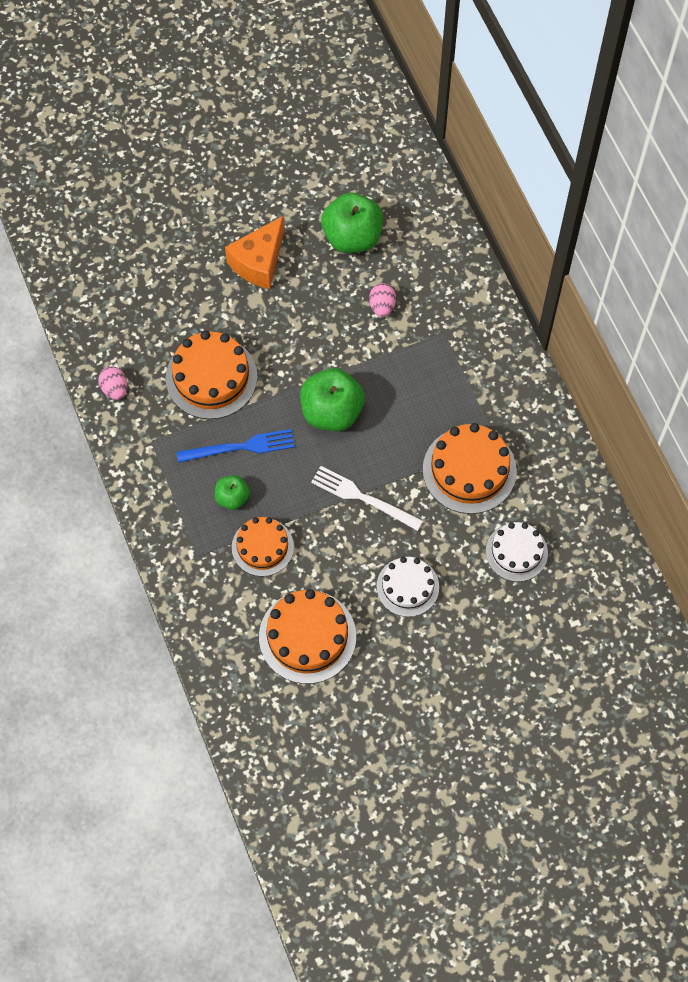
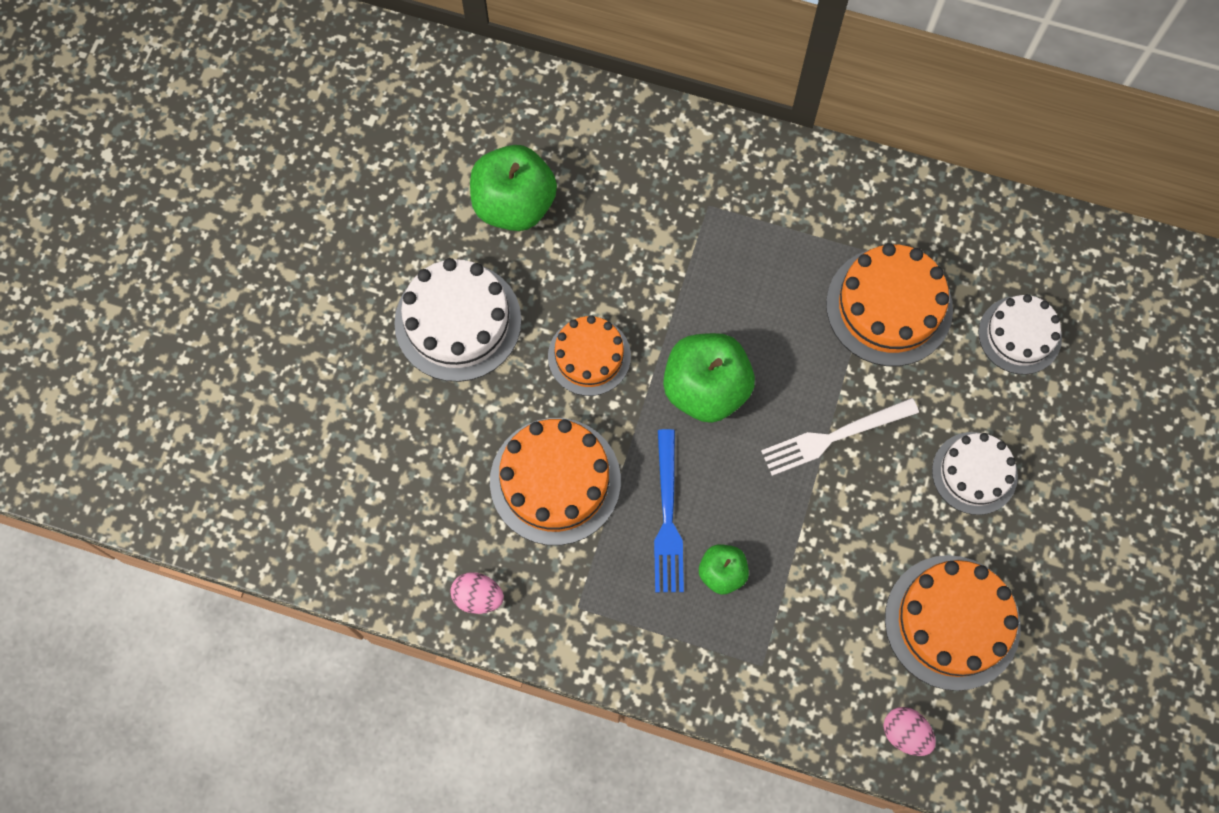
camera: 50 degrees left, 5 degrees up
blue fork [177,429,295,462] -> blue fork turned 150 degrees clockwise [654,429,684,592]
orange cheese [225,216,284,289] -> white cake [394,258,521,382]
orange cake [232,517,294,577] -> orange cake moved to [548,315,631,396]
pink egg [369,283,396,317] -> pink egg moved to [883,707,936,756]

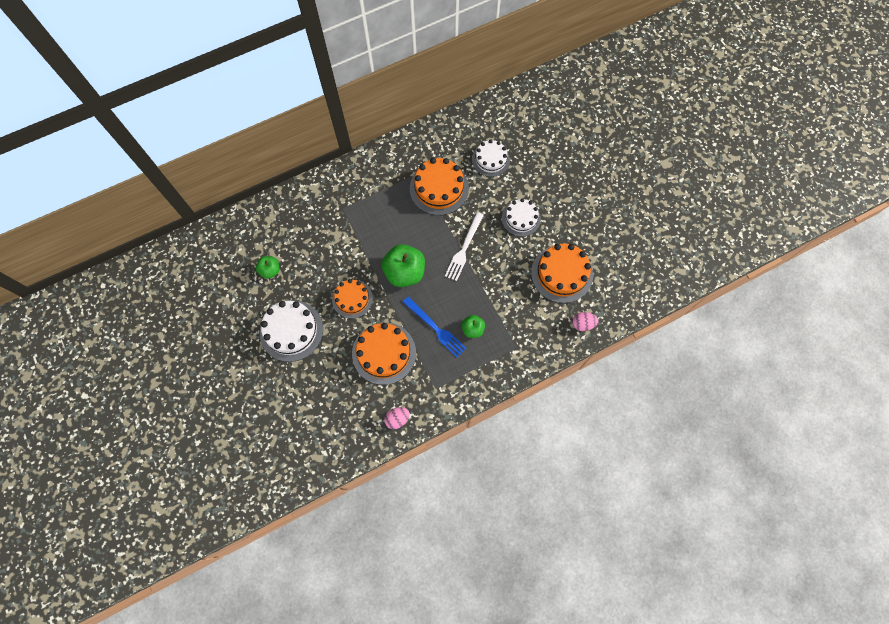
camera: 45 degrees left, 0 degrees up
green apple [470,145,557,231] -> green apple [256,256,279,279], size x0.54

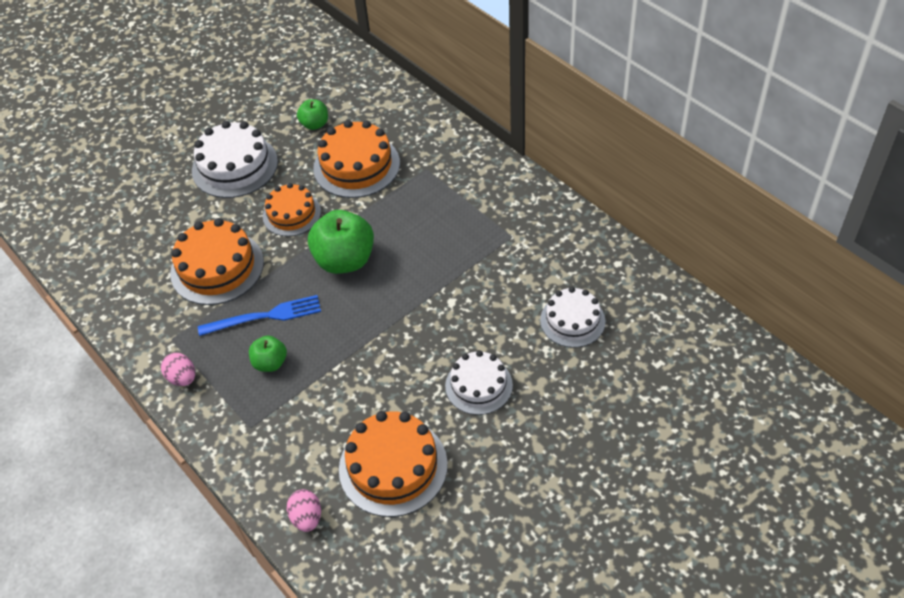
camera: 80 degrees right, 20 degrees down
pink egg [384,407,410,429] -> pink egg moved to [161,353,195,386]
blue fork [403,297,466,357] -> blue fork turned 135 degrees counterclockwise [198,295,321,336]
orange cake [410,158,469,215] -> orange cake moved to [313,120,400,198]
white fork [445,212,484,281] -> none

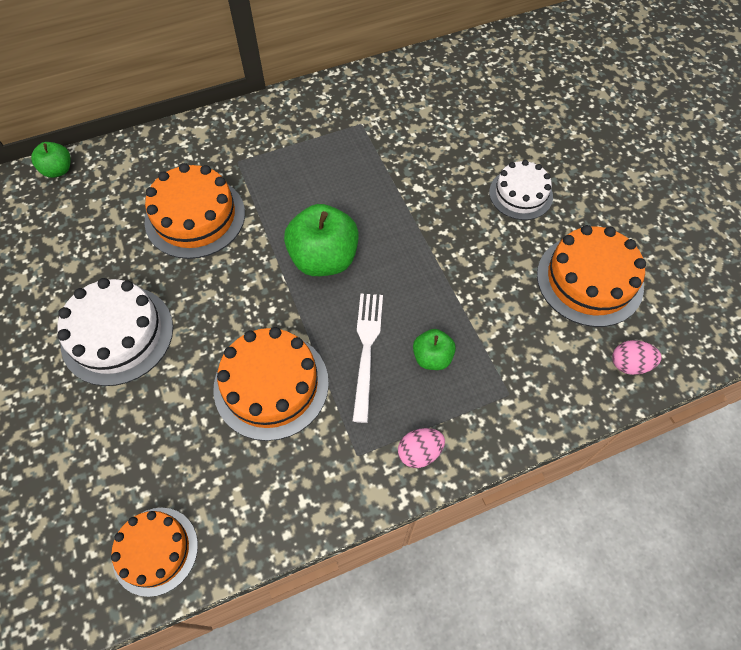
camera: 75 degrees left, 10 degrees up
blue fork [198,295,321,336] -> white fork [353,293,383,423]
orange cake [263,183,321,236] -> orange cake moved to [111,508,198,597]
green apple [297,99,328,130] -> green apple moved to [31,142,71,178]
white cake [540,287,605,348] -> none

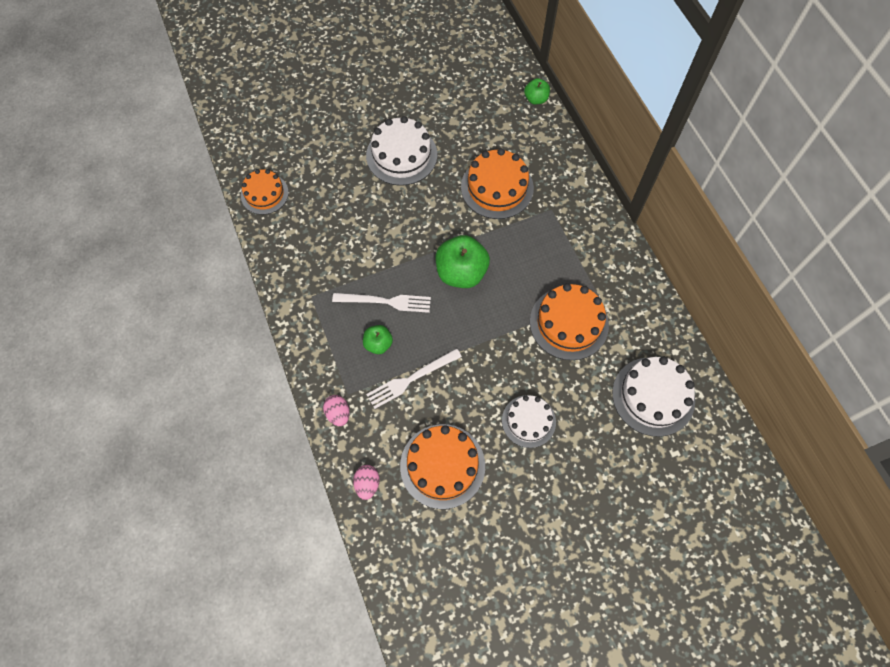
camera: 90 degrees right, 5 degrees up
orange cake [213,327,329,441] -> orange cake moved to [530,283,609,360]
pink egg [398,428,445,468] -> pink egg moved to [323,395,350,426]
none -> white fork [366,348,462,409]
none -> white cake [612,357,695,437]

